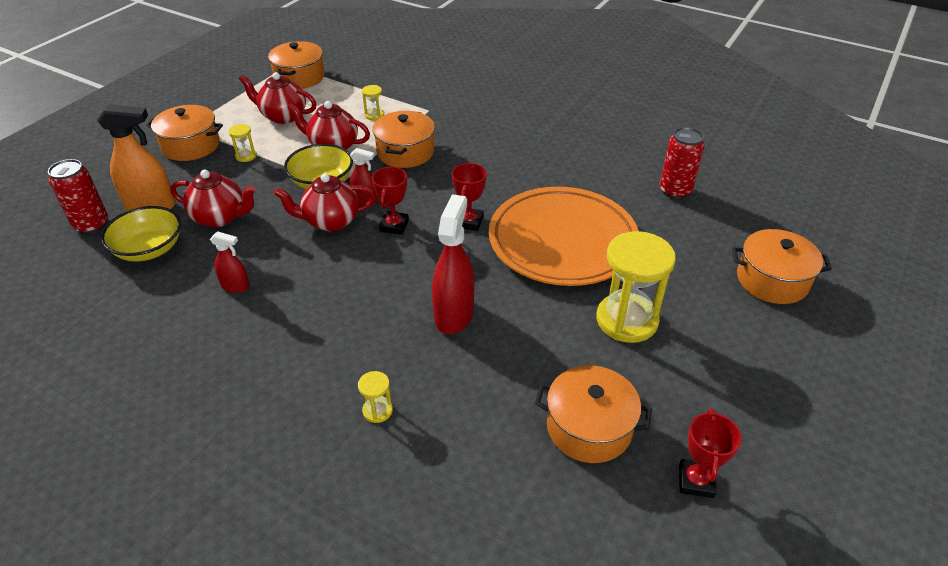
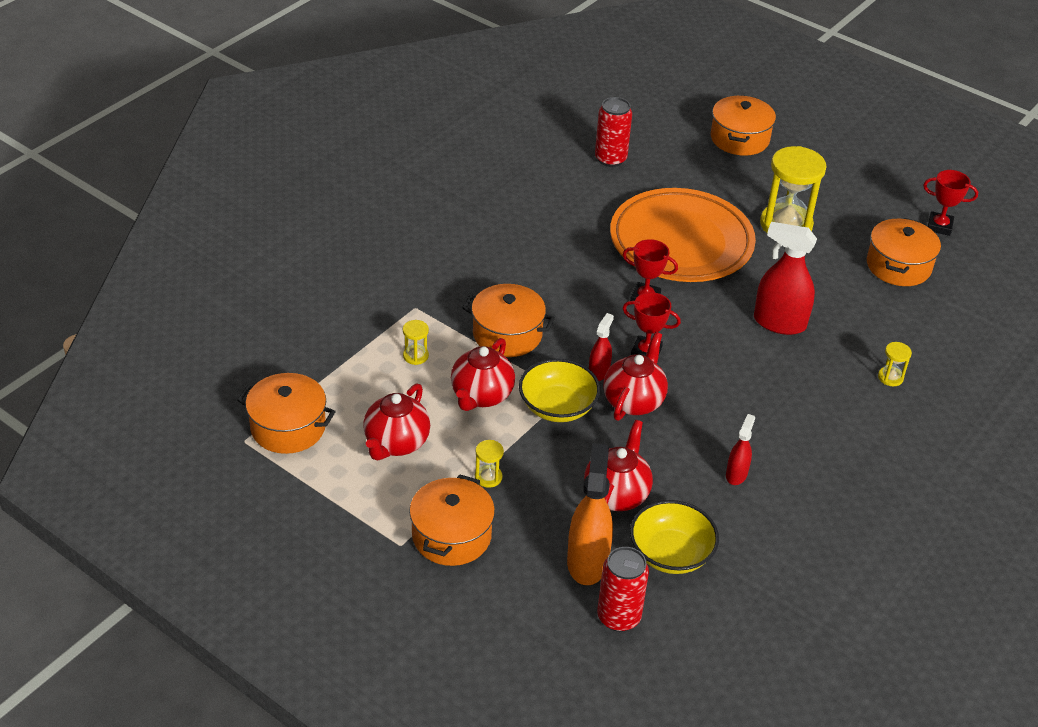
camera: 85 degrees left, 0 degrees up
red teapot [274,173,376,231] -> red teapot turned 150 degrees counterclockwise [603,332,668,421]

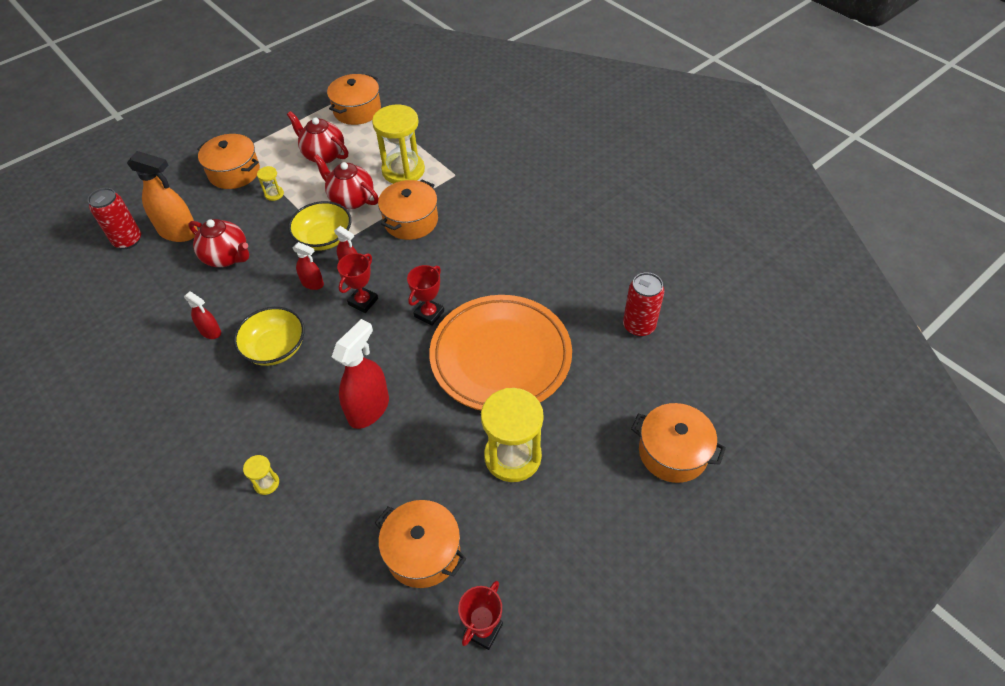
camera: 105 degrees right, 10 degrees up
yellow hourglass [403,320,429,365] -> yellow hourglass [372,105,425,184], size x2.29
red teapot [603,332,668,421] -> red spray bottle [293,242,324,290]
yellow bowl [630,500,719,574] -> yellow bowl moved to [233,307,305,366]

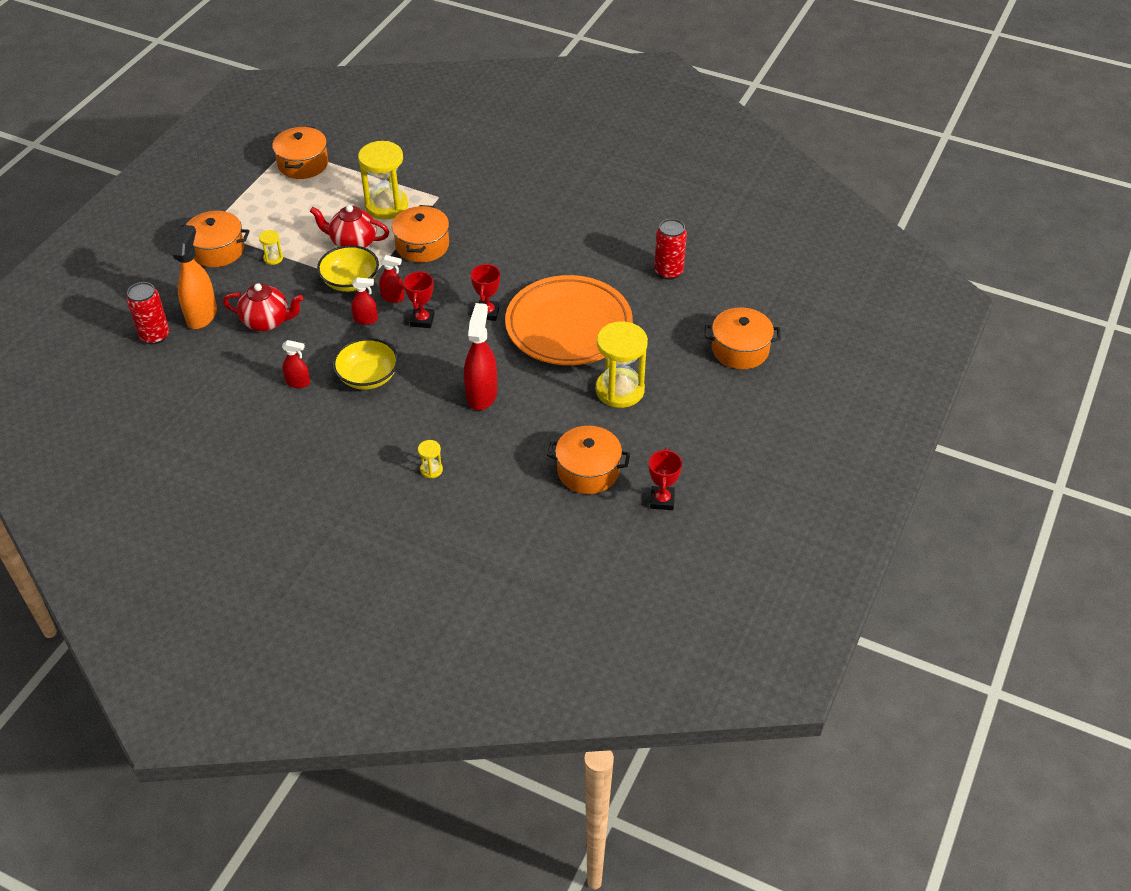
camera: 25 degrees left, 5 degrees down
orange spray bottle [127,151,198,242] -> orange spray bottle turned 75 degrees counterclockwise [172,225,217,329]
red teapot [287,111,348,163] -> none

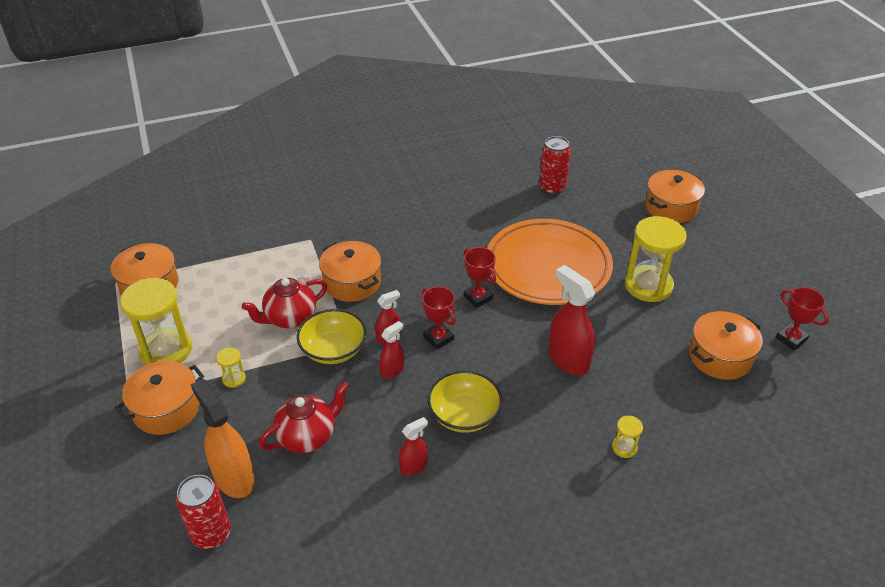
camera: 45 degrees left, 5 degrees down
yellow hourglass [358,141,408,220] -> yellow hourglass moved to [120,278,192,365]

